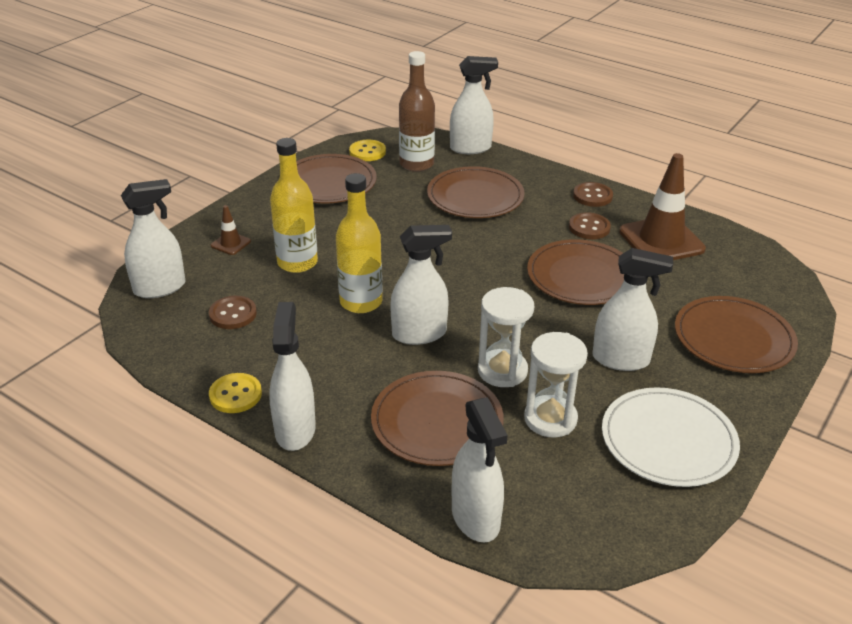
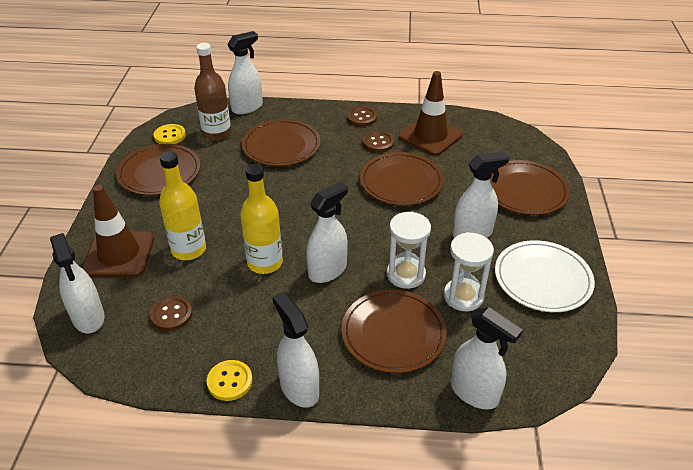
camera: 30 degrees left, 5 degrees up
white spray bottle [121,179,186,298] -> white spray bottle turned 120 degrees clockwise [50,233,104,333]
brown traffic cone [211,205,251,255] -> brown traffic cone [82,185,154,277], size x2.20

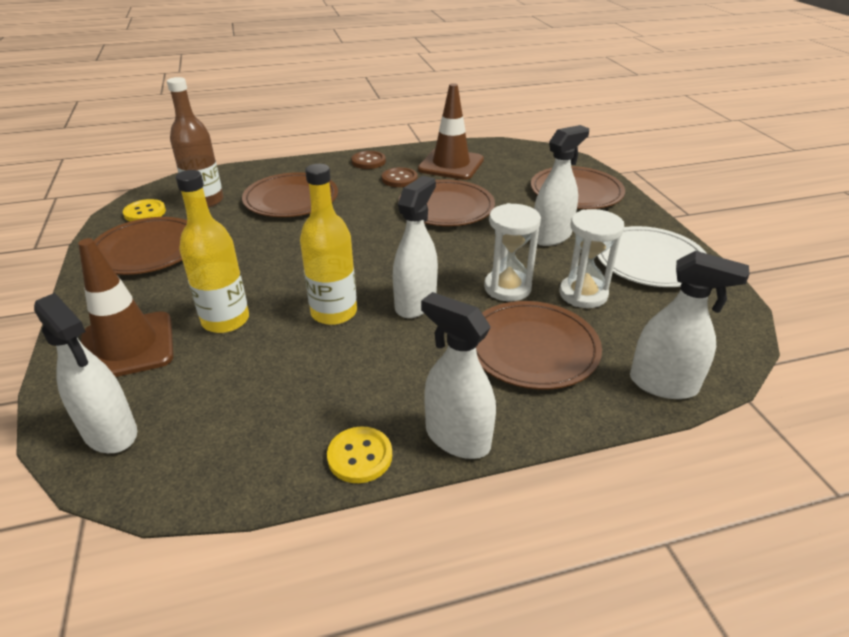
camera: 20 degrees left, 5 degrees down
brown button [150,296,193,331] -> none
white spray bottle [227,31,263,114] -> none

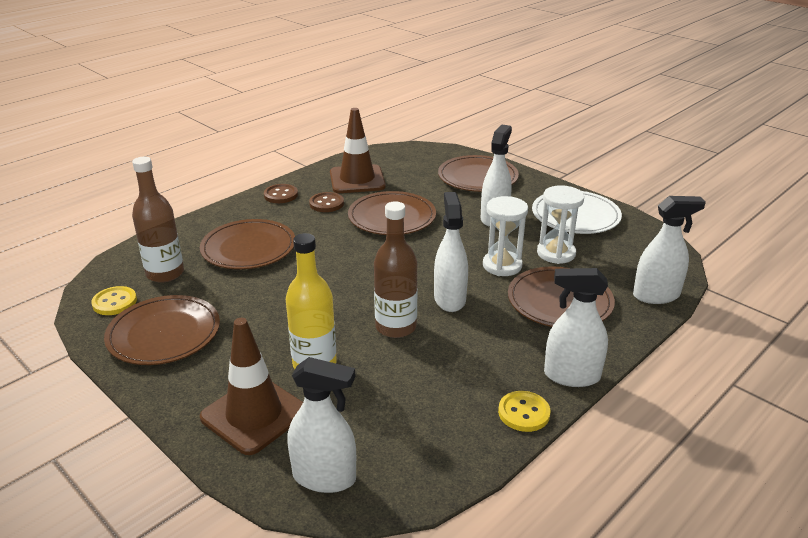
camera: 30 degrees left, 5 degrees down
yellow bottle [300,164,357,325] -> brown bottle [374,202,417,338]

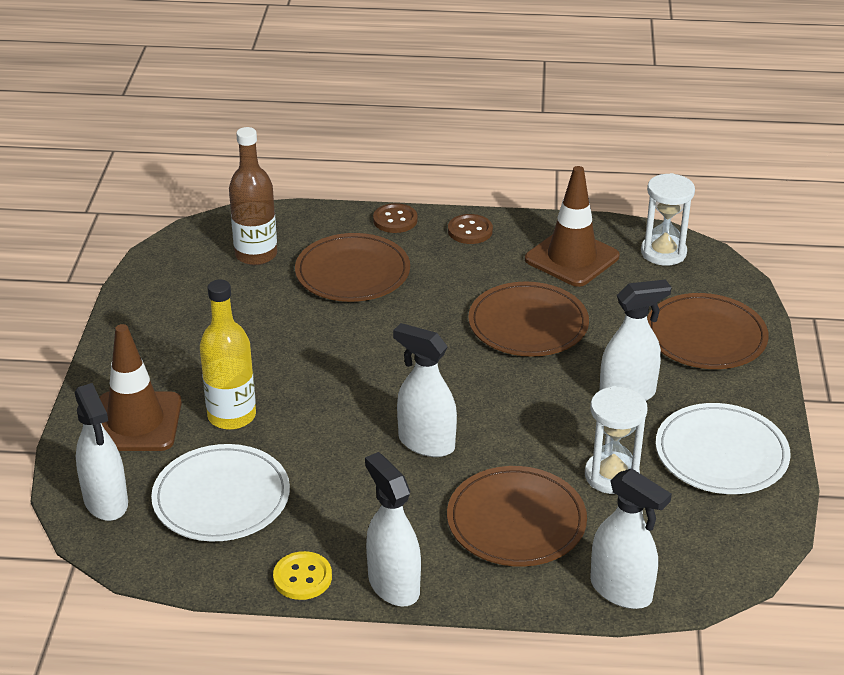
camera: 50 degrees right, 5 degrees up
yellow button [91,286,137,315] -> none
brown plate [104,295,220,365] -> none
brown button [309,192,344,212] -> brown button moved to [373,203,418,233]
brown bottle [374,202,417,338] -> none
white spray bottle [434,192,468,312] -> white spray bottle turned 105 degrees counterclockwise [393,323,457,457]
white hourglass [483,196,528,276] -> white hourglass moved to [641,173,695,266]
none -> white plate [151,444,290,541]

